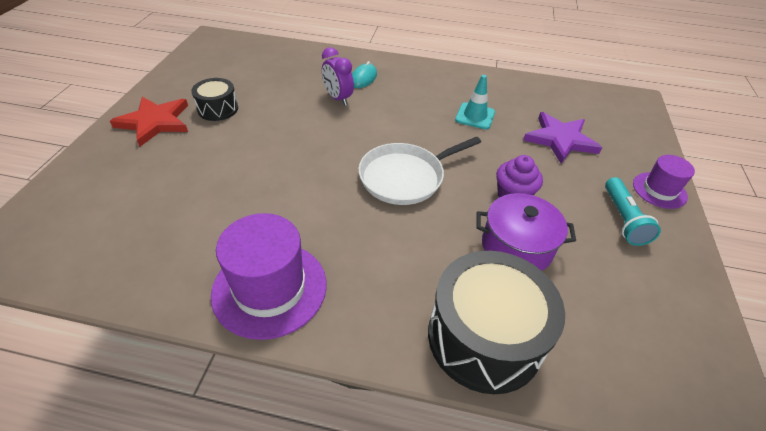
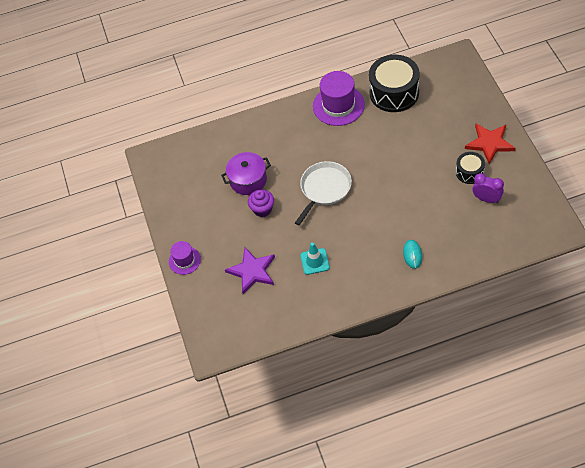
camera: 160 degrees right, 10 degrees up
purple clock [322,47,354,106] -> purple clock moved to [472,173,504,203]
black drum [428,251,565,394] -> black drum moved to [369,55,420,112]
turquoise flashlight [605,177,661,246] -> none

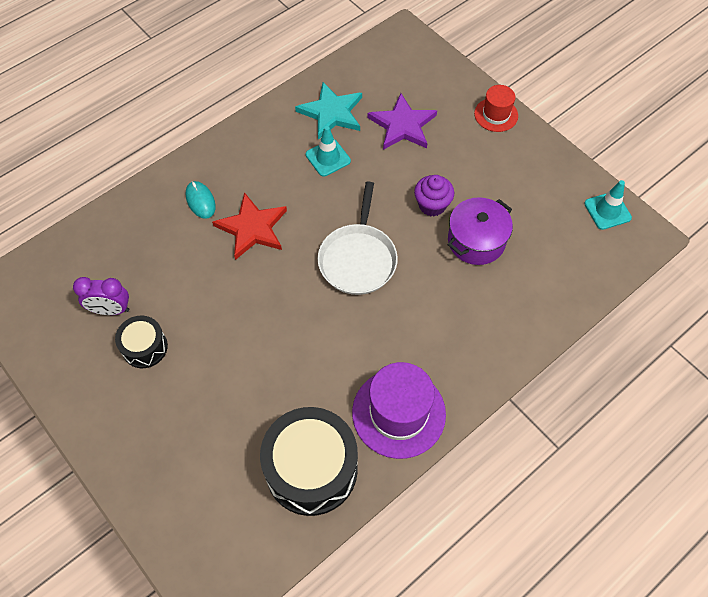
camera: 150 degrees right, 5 degrees up
purple hat [169,241,201,275] -> red hat [474,85,518,132]
red star [465,123,516,164] -> red star moved to [212,192,287,260]
none -> turquoise star [295,82,362,140]
none -> turquoise traffic cone [584,180,632,230]

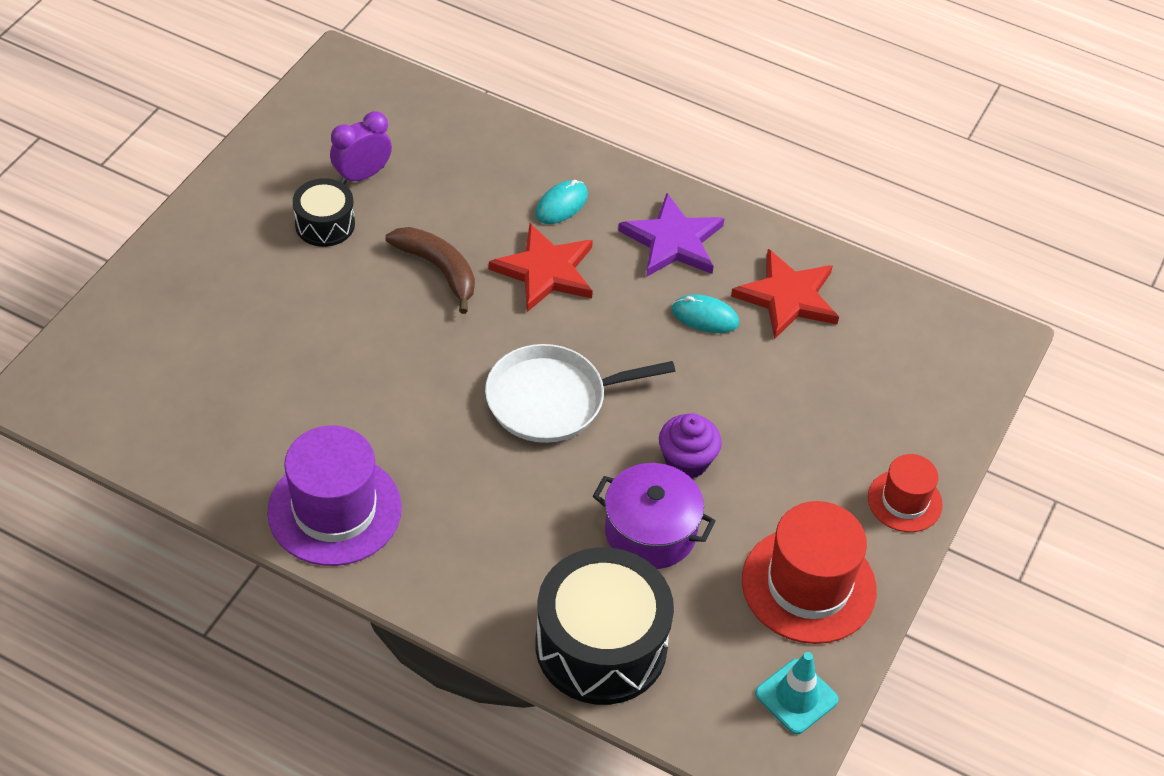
camera: 65 degrees right, 10 degrees down
purple clock [73,277,129,315] -> purple clock turned 75 degrees clockwise [330,111,392,184]
black drum [260,407,358,516] -> black drum moved to [536,547,674,705]
turquoise star [295,82,362,140] -> red star [731,249,839,340]
turquoise traffic cone [306,126,351,177] -> turquoise mouse [672,295,739,333]
purple star [368,93,437,150] -> purple star moved to [618,193,725,277]
none -> brown banana [385,227,475,314]
none -> red hat [742,501,877,644]

